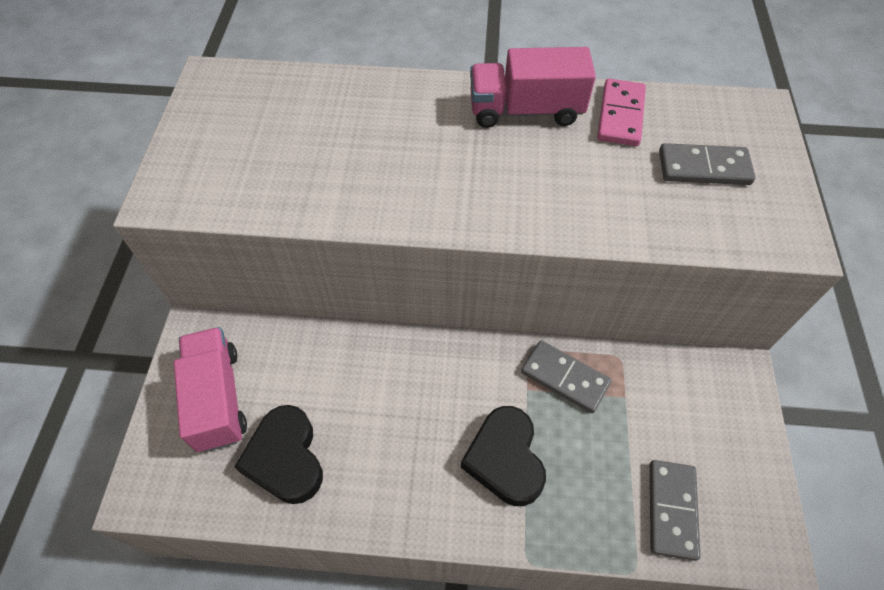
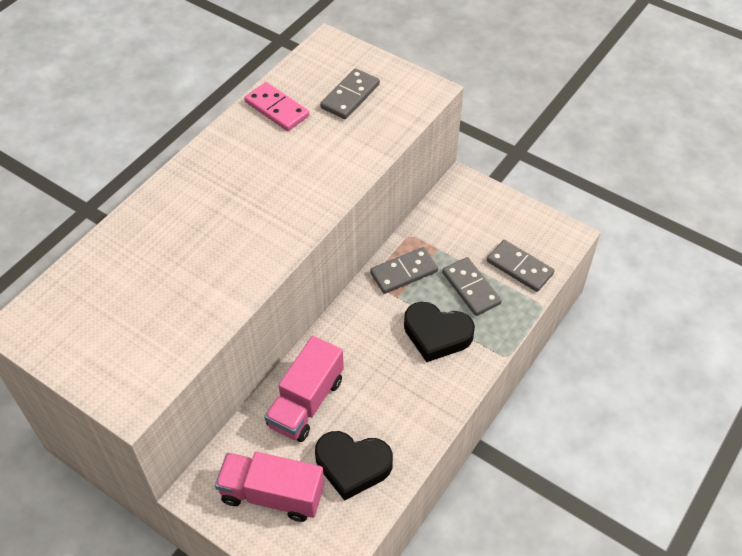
camera: 60 degrees left, 5 degrees down
pink truck [470,47,596,128] -> pink truck moved to [264,336,344,442]
none -> grey domino [442,257,502,316]

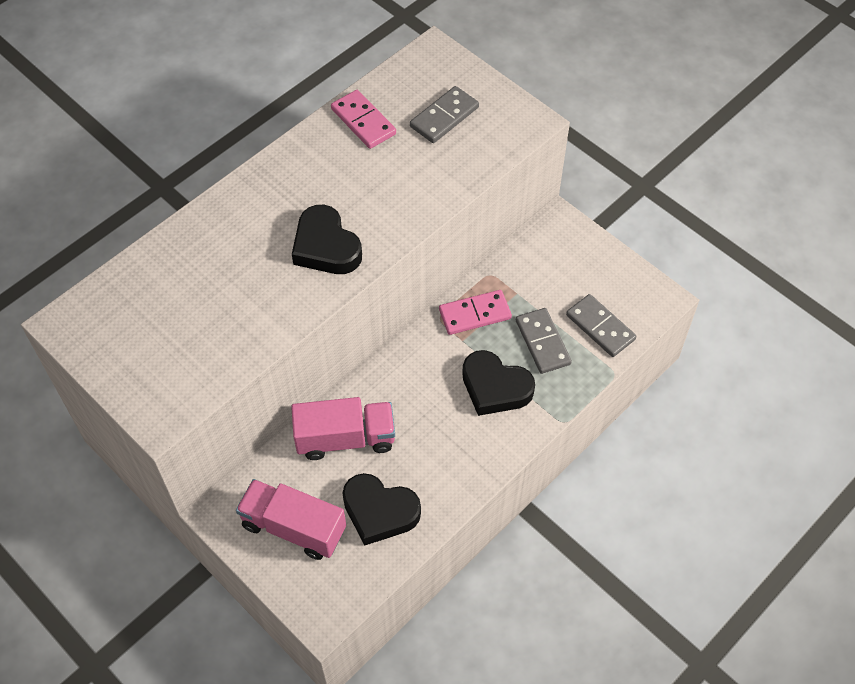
camera: 10 degrees right, 5 degrees up
pink truck [264,336,344,442] -> pink truck turned 135 degrees counterclockwise [291,397,395,460]
grey domino [370,247,438,294] -> pink domino [439,290,512,335]
none -> black heart [292,205,362,274]

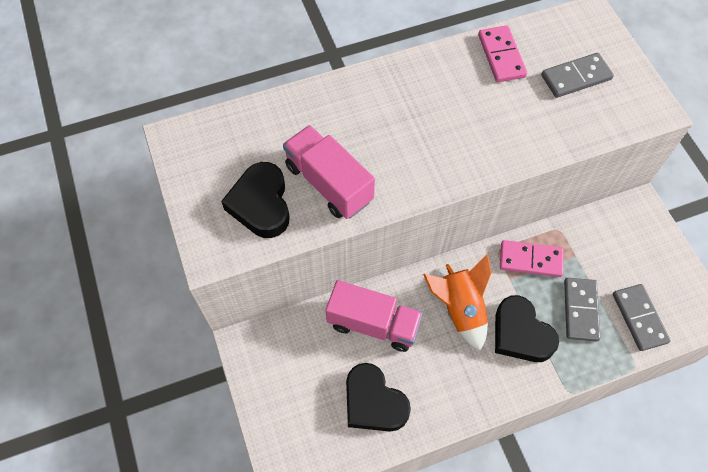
camera: 25 degrees right, 5 degrees up
pink truck [236,479,346,560] -> pink truck moved to [283,125,375,219]
black heart [292,205,362,274] -> black heart moved to [221,162,290,238]
none -> orange rocket [423,254,491,351]

